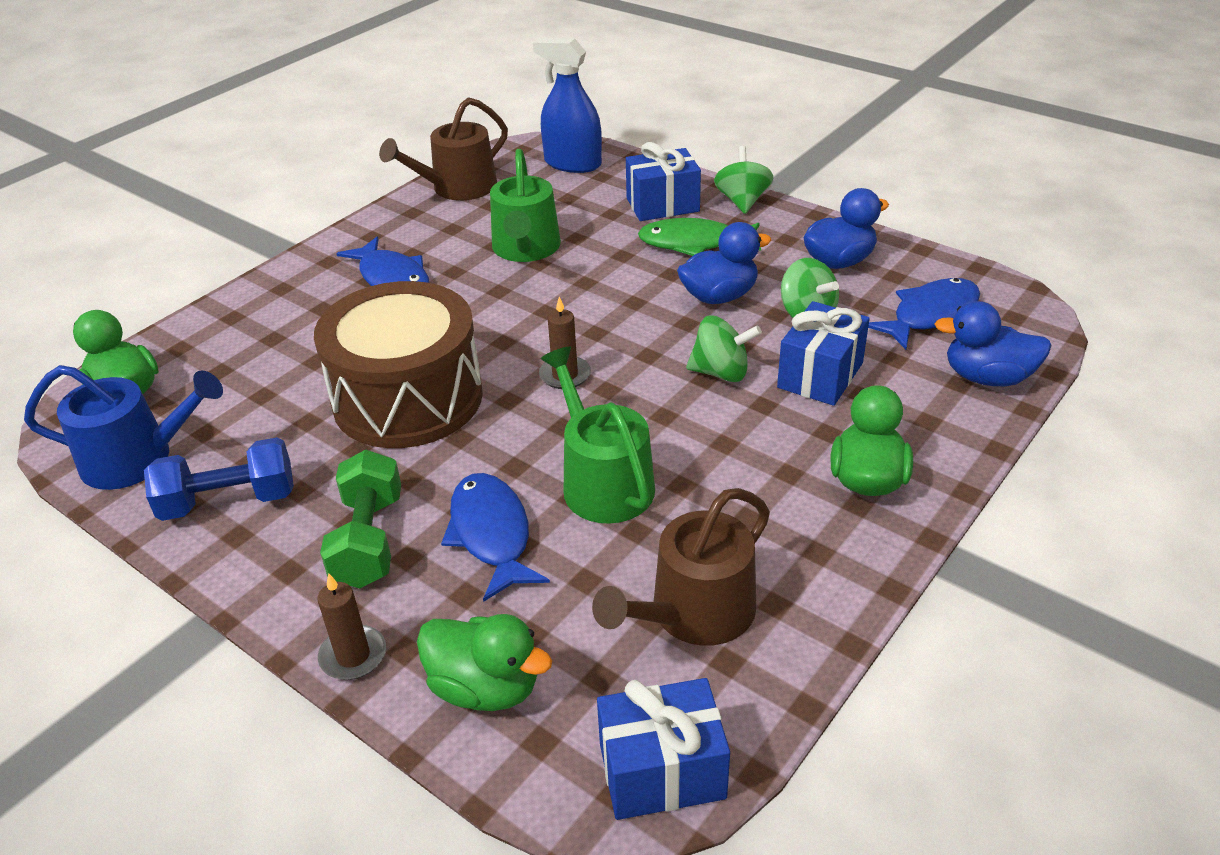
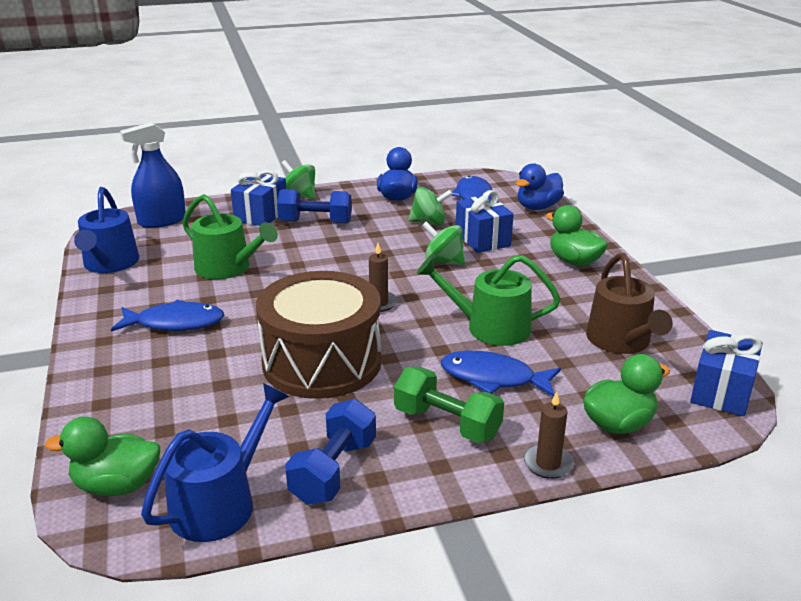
camera: 55 degrees left, 10 degrees down
brown watering can [379,97,508,200] -> blue watering can [74,187,139,273]
green fish [638,218,761,256] -> blue dumbbell [277,189,352,224]
blue duck [677,222,771,304] -> none
green spinning top [686,315,762,382] -> green spinning top turned 105 degrees counterclockwise [422,222,465,265]

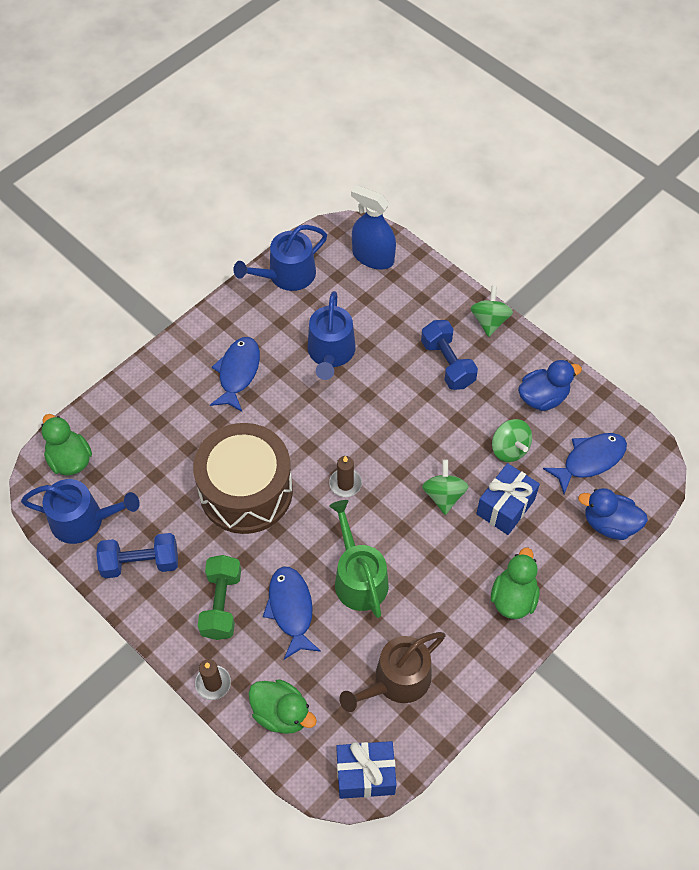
camera: 60 degrees right, 30 degrees up
blue fish [111,300,224,332] -> blue fish turned 135 degrees counterclockwise [210,337,260,412]
green watering can [182,194,278,279] -> blue watering can [308,291,356,380]
blue gift [231,170,286,226] -> none

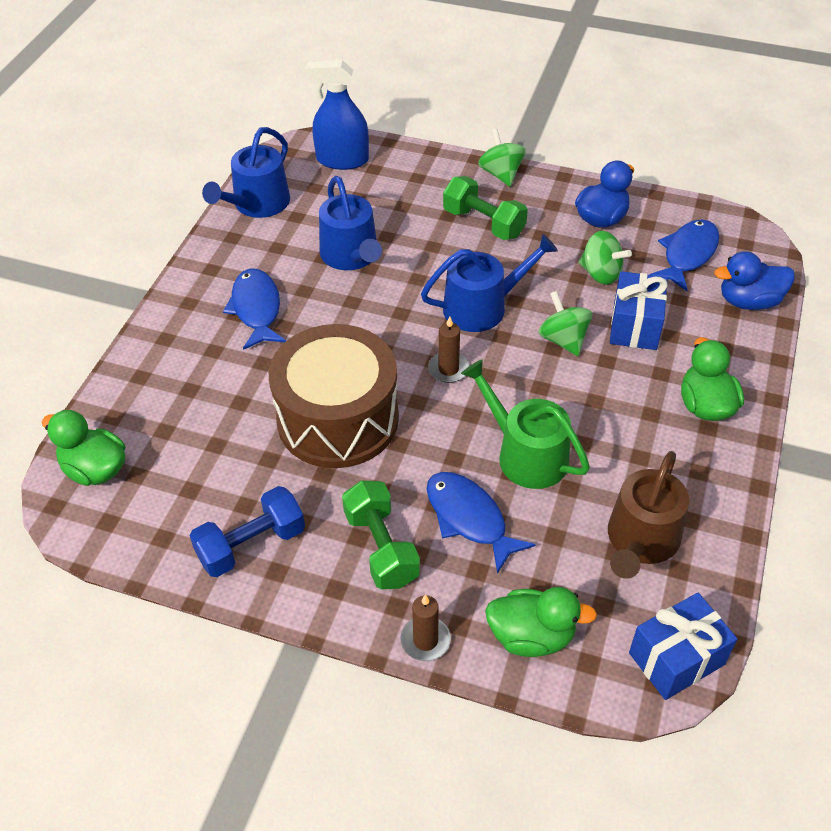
camera: 25 degrees left, 10 degrees down
blue watering can [21,479,140,544] -> blue watering can moved to [421,234,558,332]
blue dumbbell [421,320,478,390] -> green dumbbell [443,176,528,240]

